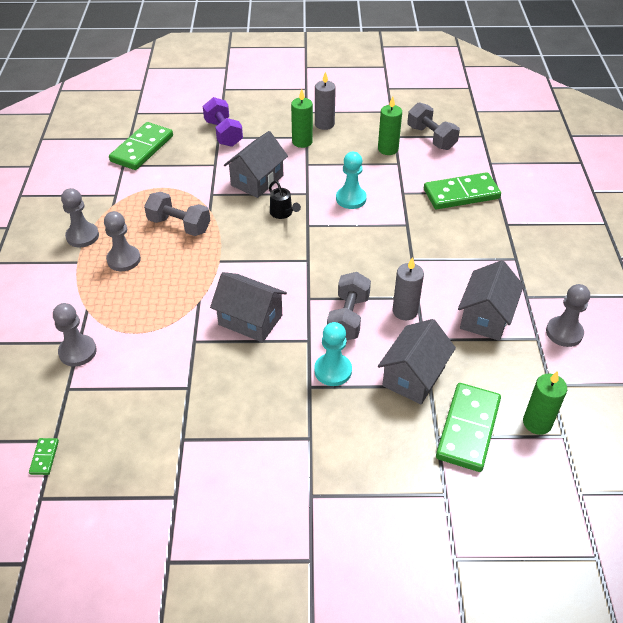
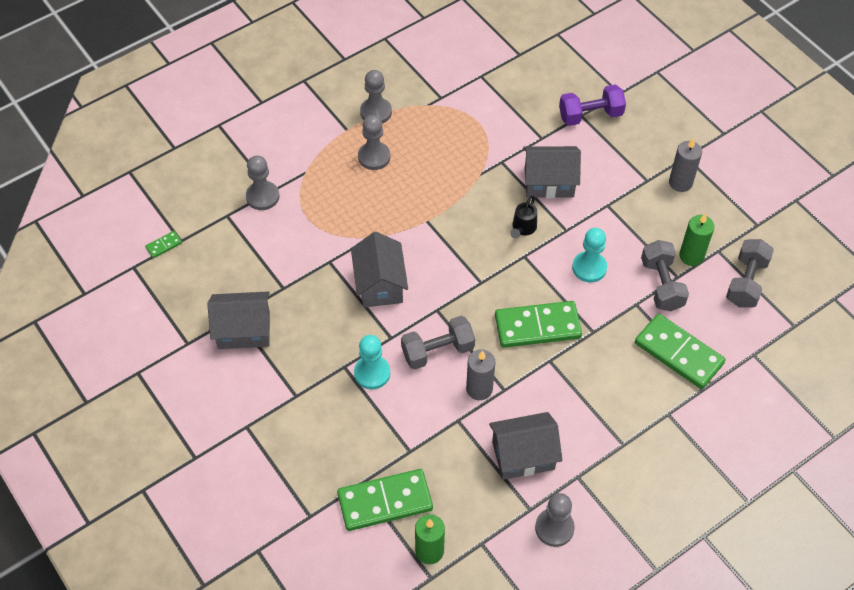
camera: 55 degrees right, 10 degrees up
green domino [109,122,173,170] -> green domino moved to [495,301,582,348]
grey dumbbell [144,192,211,236] -> grey dumbbell moved to [641,240,689,311]
purple dumbbell [203,97,243,147] -> purple dumbbell turned 45 degrees clockwise [559,85,626,126]
green candle [291,89,313,148] -> none
grey house [378,319,456,404] -> grey house moved to [207,291,270,349]

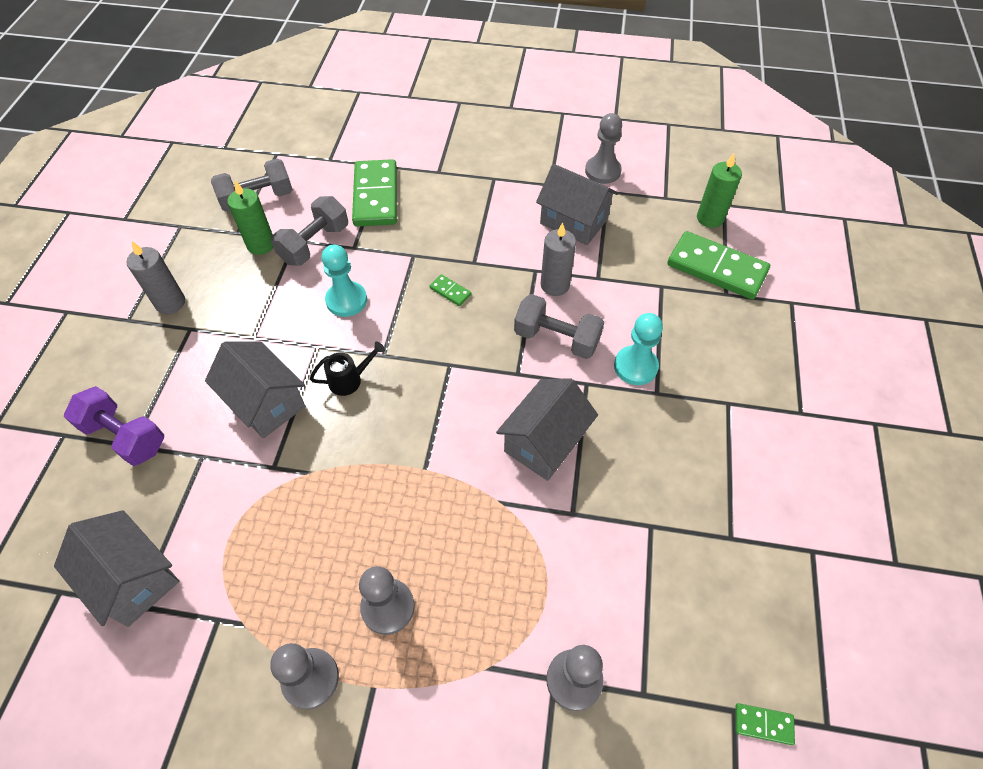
camera: 135 degrees left, 0 degrees up
grey house [207,291,270,349] -> grey house moved to [54,510,180,627]
green domino [495,301,582,348] -> green domino [429,274,471,306], size x0.42

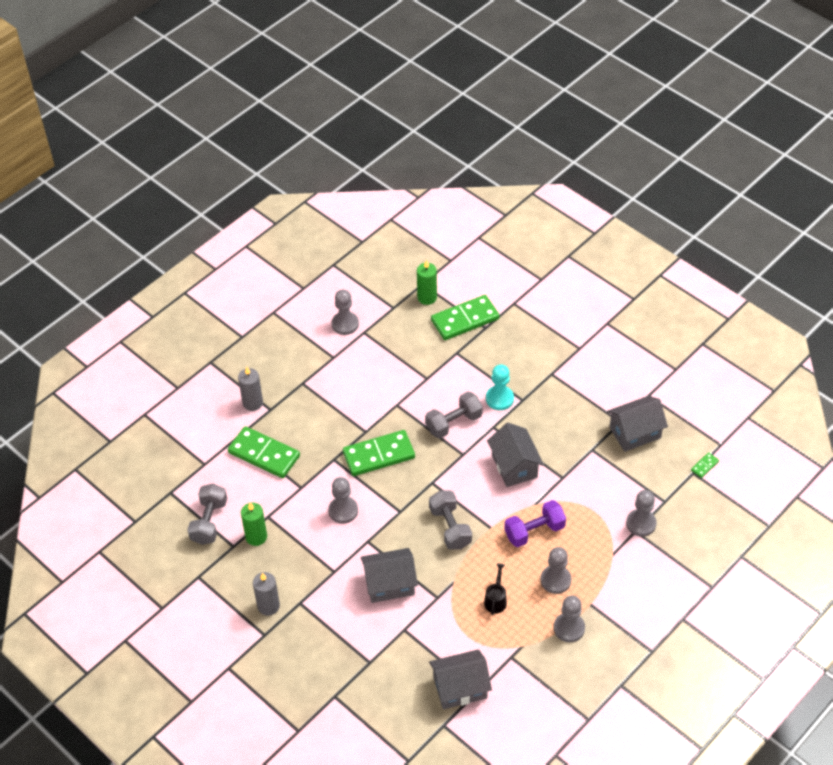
camera: 55 degrees left, 5 degrees down
purple dumbbell [64,386,164,466] -> purple dumbbell moved to [504,500,566,547]
grey dumbbell [271,196,348,266] -> grey dumbbell moved to [429,490,472,550]
black watering can [310,341,385,396] -> black watering can moved to [484,564,507,615]
turquoise pawn [321,245,367,317] -> grey pawn [328,477,358,524]
green domino [429,274,471,306] -> green domino [343,430,415,476], size x2.37
grey house [536,164,618,245] -> grey house moved to [607,396,668,452]
grey candle [541,222,576,296] -> grey candle moved to [238,367,263,411]

